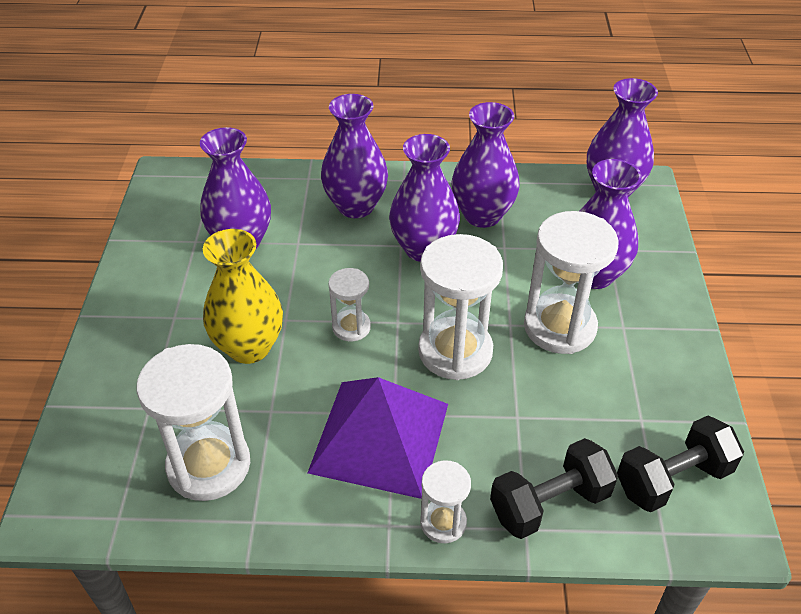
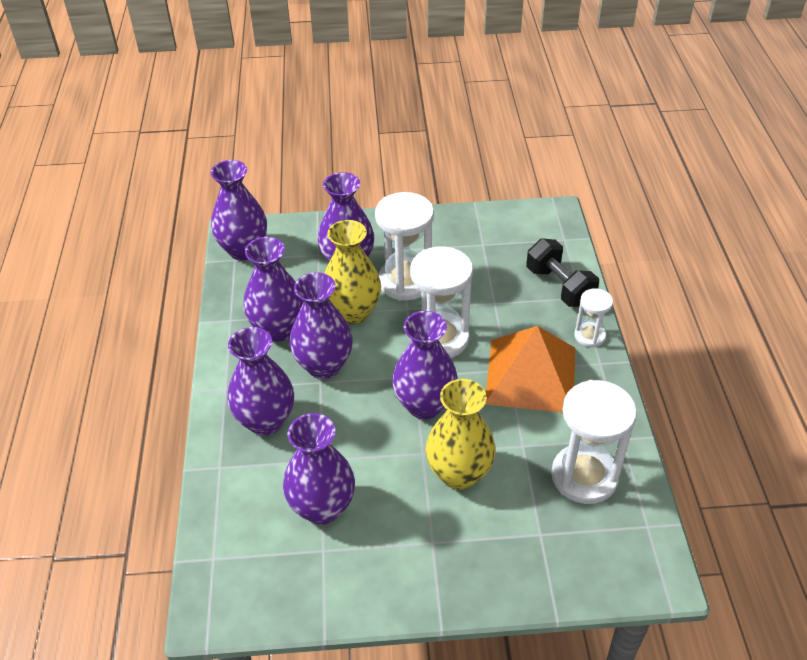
camera: 95 degrees left, 0 degrees up
purple pyramid [308,377,448,499] -> orange pyramid [485,326,575,413]
white hourglass [328,268,371,341] -> purple vase [392,311,458,419]
black dumbbell [617,416,744,512] -> none
none -> yellow vase [324,220,381,324]

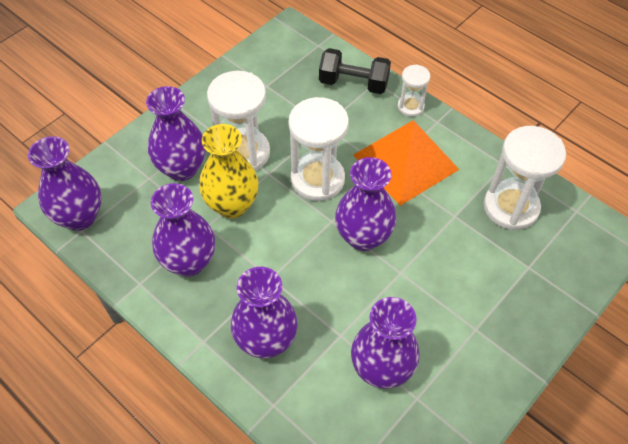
camera: 45 degrees left, 10 degrees up
purple vase [290,272,353,379] -> none
yellow vase [425,379,496,490] -> none

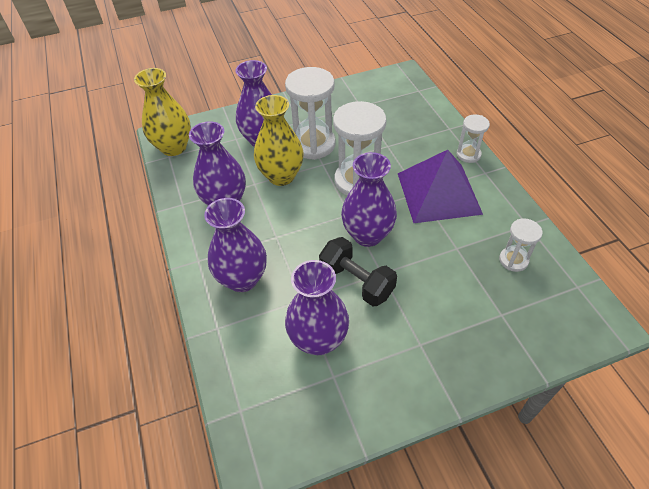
camera: 30 degrees right, 5 degrees down
purple vase [28,136,102,231] -> yellow vase [134,68,191,156]
black dumbbell [319,48,391,94] -> black dumbbell moved to [319,237,397,307]
orange pyramid [353,120,459,206] -> purple pyramid [398,150,483,223]
white hourglass [484,126,566,230] -> white hourglass [499,218,543,272], size x0.53

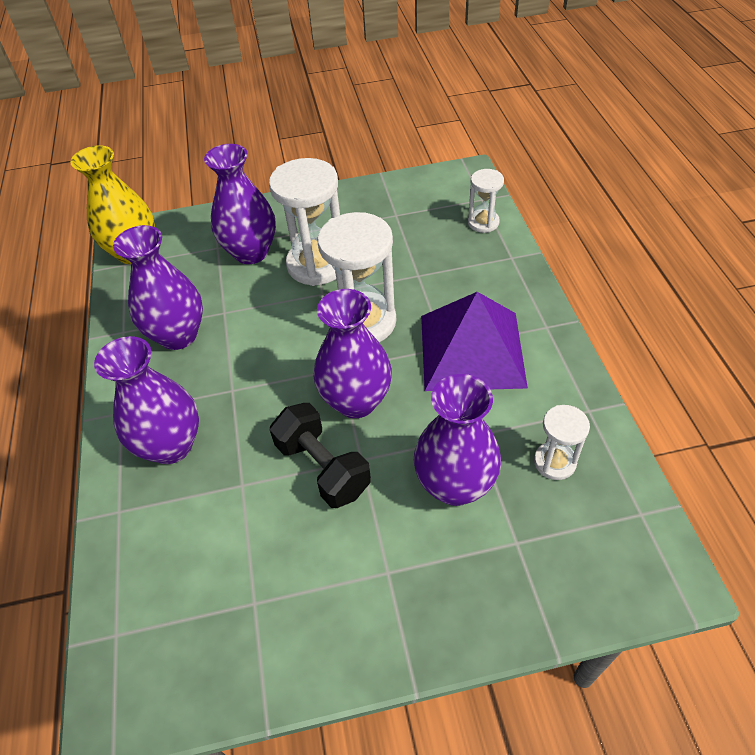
camera: 10 degrees right, 0 degrees up
yellow vase [254,95,304,186] -> none
purple vase [285,260,349,355] -> purple vase moved to [414,374,501,506]
white hourglass [457,114,490,163] -> white hourglass moved to [468,169,504,233]

